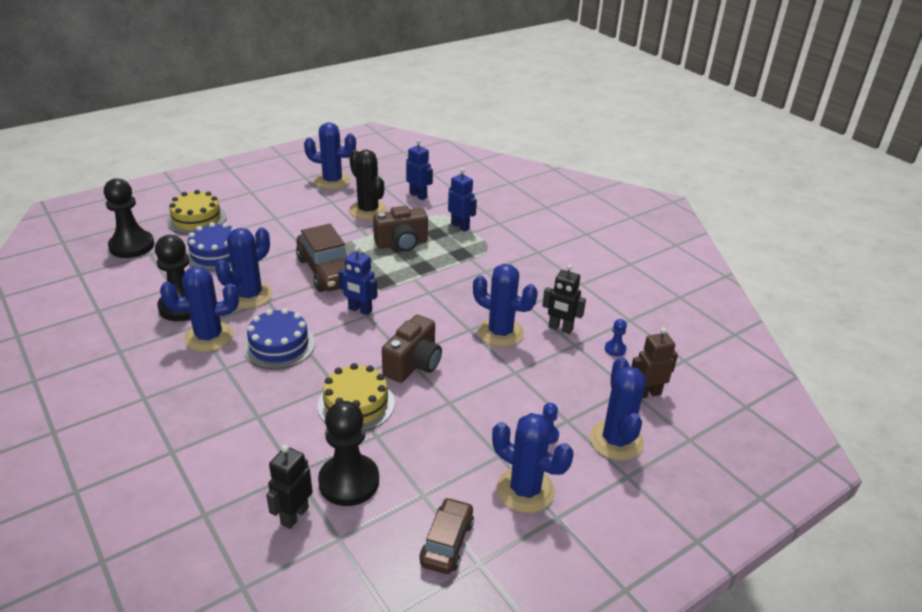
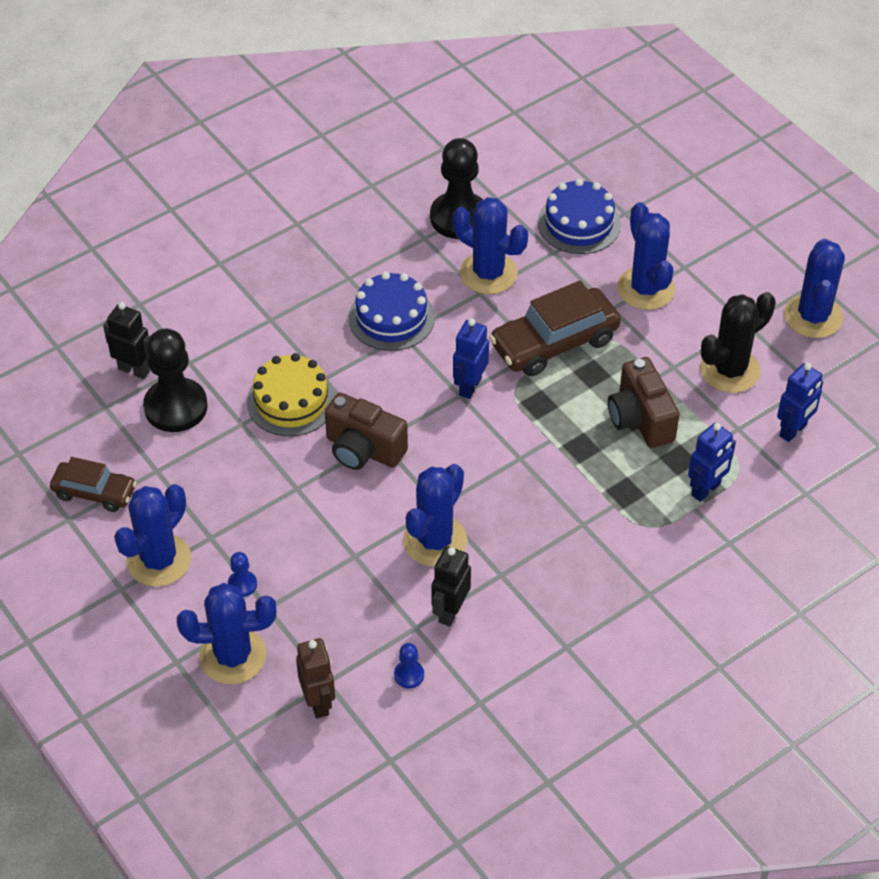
camera: 90 degrees right, 15 degrees up
black pawn [104,178,154,258] -> none
blue cactus [160,266,239,352] -> blue cactus moved to [617,202,675,310]
yellow cake [167,190,227,235] -> none

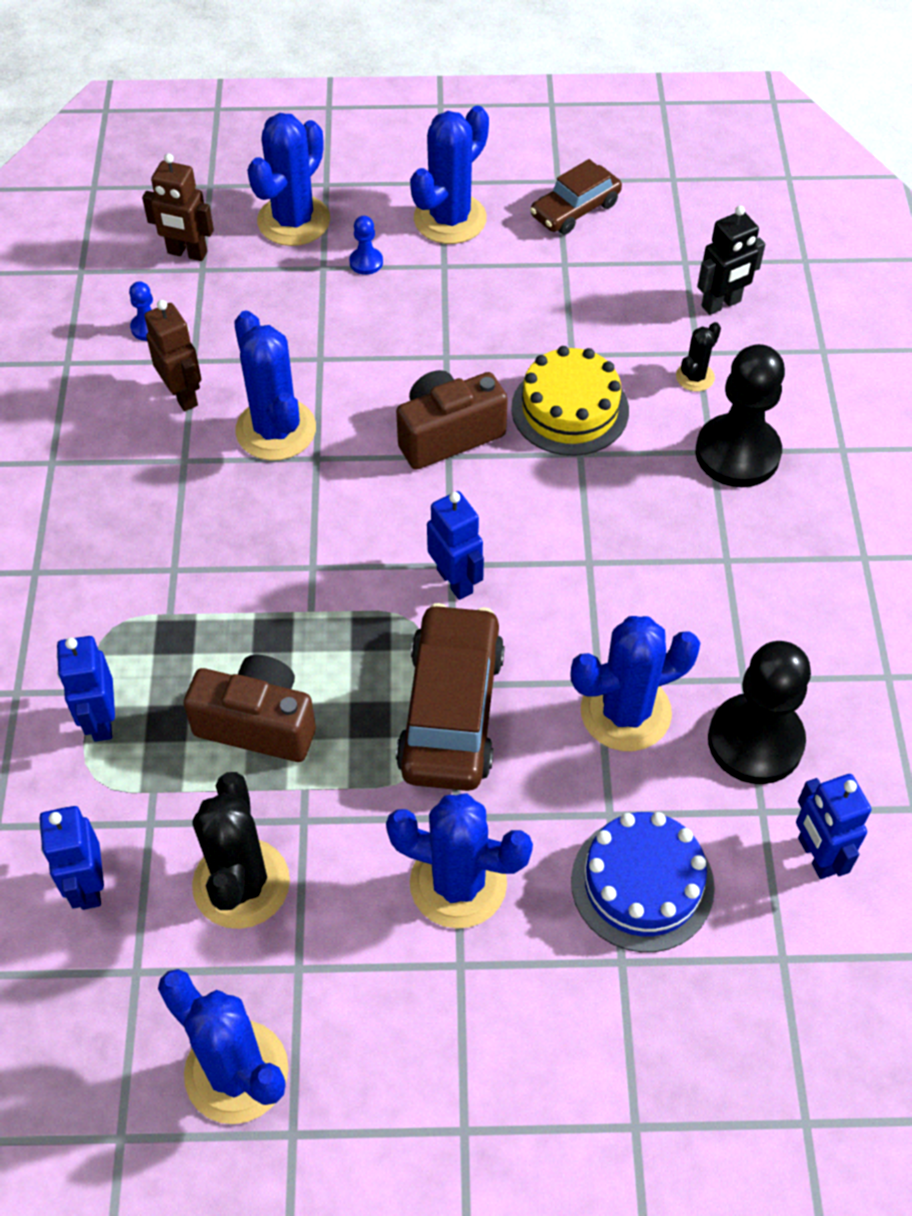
camera: 125 degrees right, 5 degrees up
blue cactus [114,484,191,587] -> blue cactus turned 60 degrees clockwise [410,106,489,244]
black pawn [143,328,207,432] -> black pawn moved to [695,344,785,487]
blue cake [348,272,435,351] -> none
black robot [431,546,471,627] -> brown robot [144,300,201,411]
none -> black cactus [676,322,721,391]
none -> blue robot [796,774,871,879]

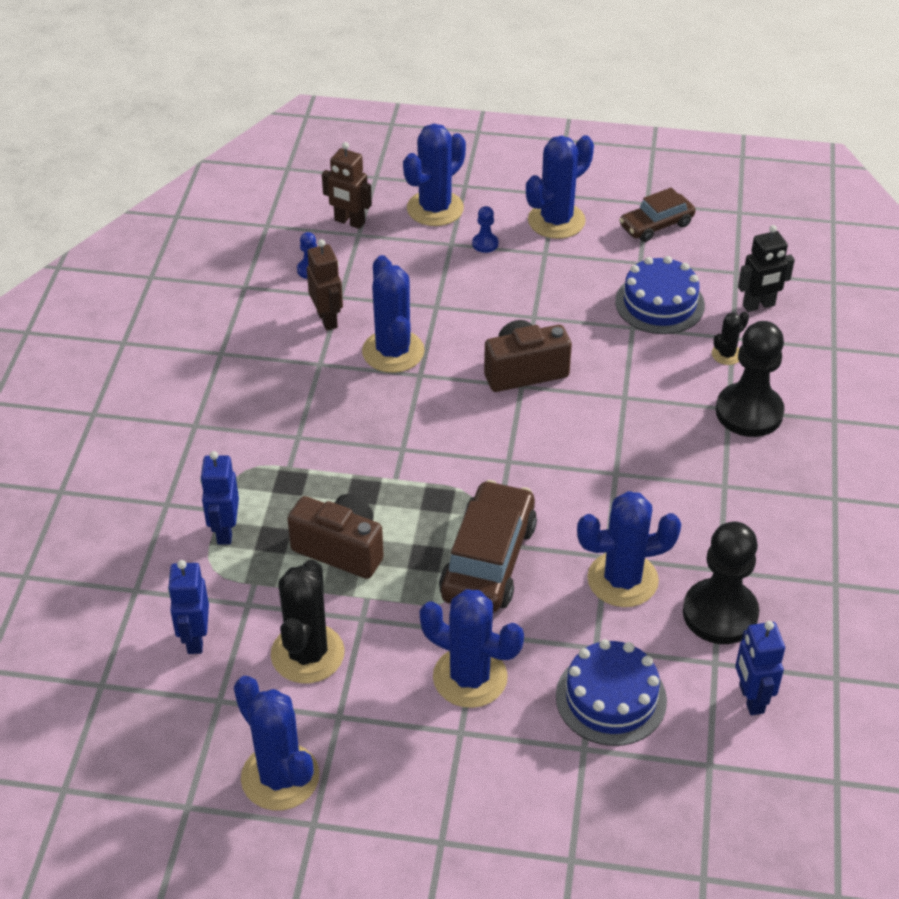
camera: 10 degrees right, 10 degrees down
blue robot [427,491,484,600] -> none
yellow cake [511,346,629,456] -> none
none -> blue cake [615,256,705,334]

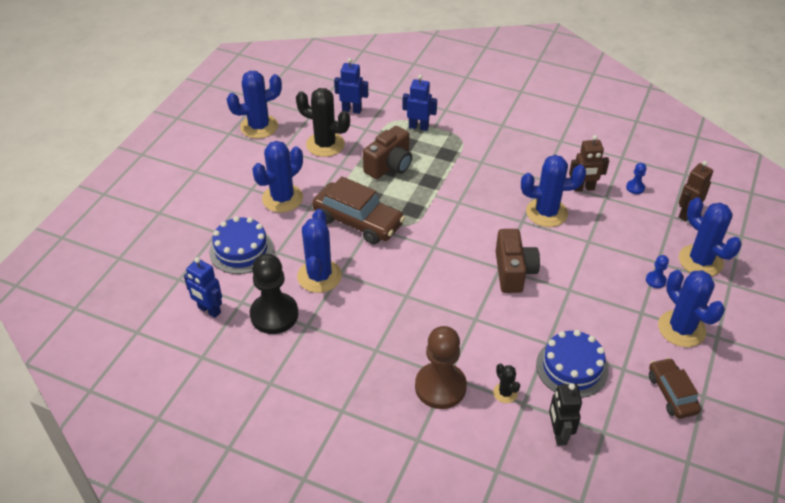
camera: 105 degrees right, 0 degrees up
black pawn [716,321,785,437] -> brown pawn [415,326,467,409]
blue robot [735,621,785,715] -> blue robot turned 150 degrees counterclockwise [184,257,222,318]

